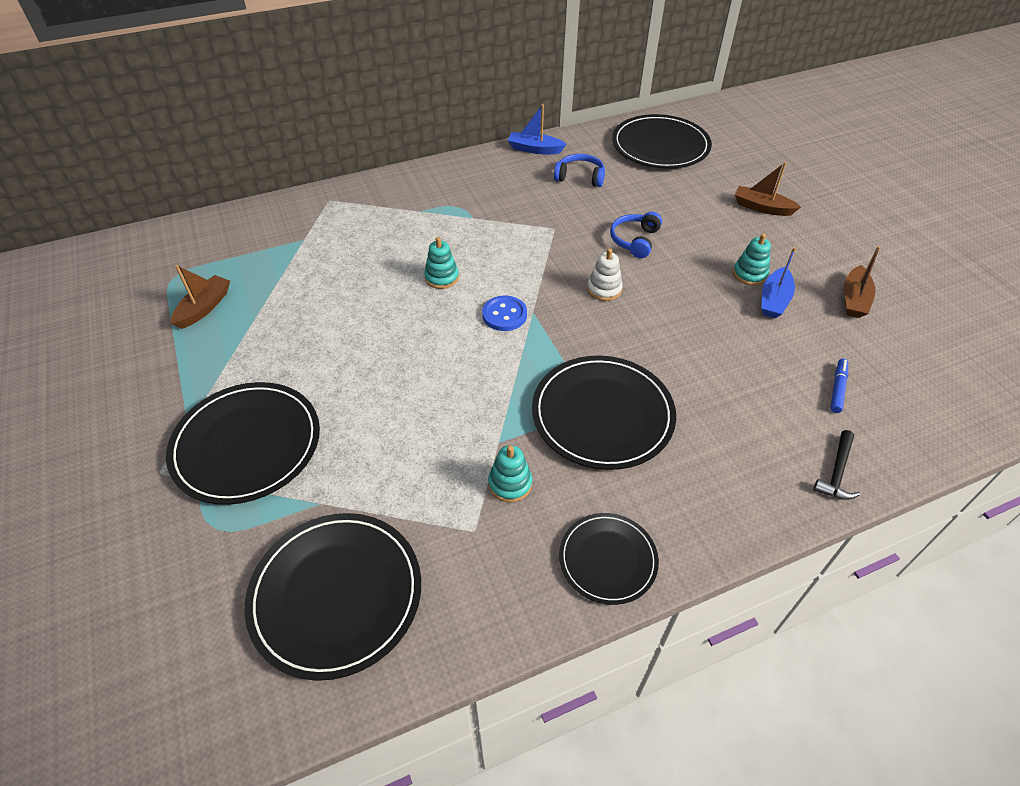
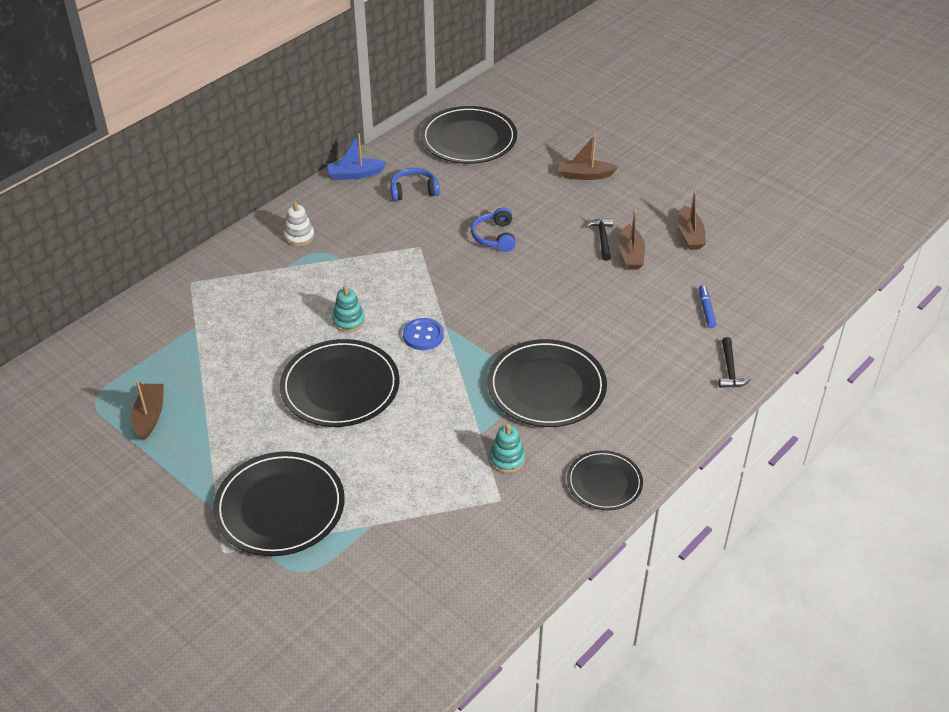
camera: 25 degrees left, 5 degrees down
black plate [244,513,421,681] -> black plate moved to [280,339,400,427]
white stacking toy [587,248,623,301] -> white stacking toy moved to [284,202,314,246]
turquoise stacking toy [733,234,771,286] -> black hammer [585,218,613,261]
blue boat [761,247,796,318] -> brown boat [619,209,645,270]

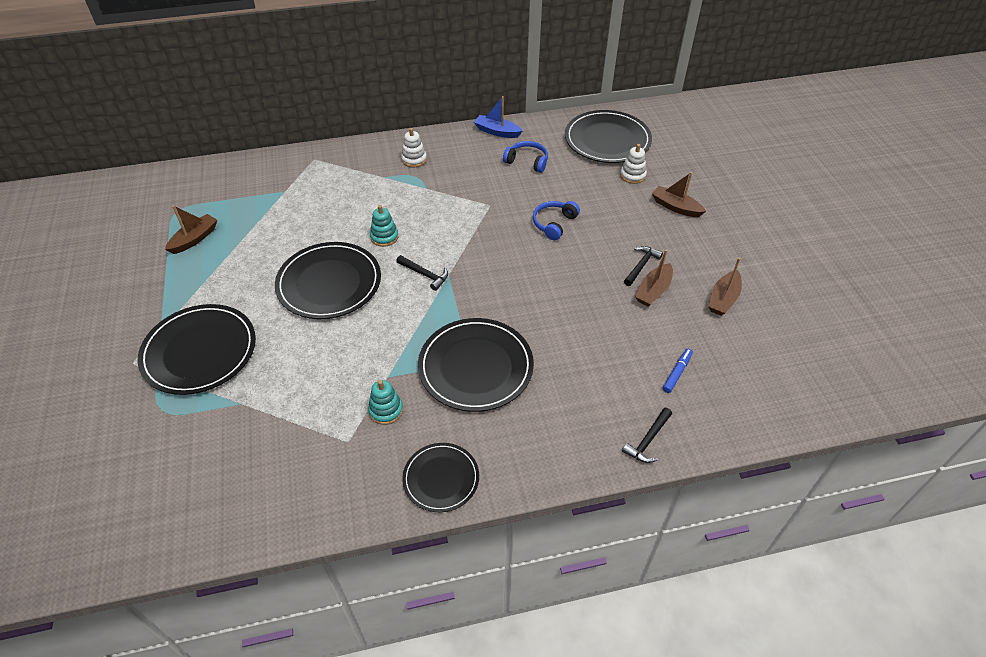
camera: 35 degrees right, 5 degrees up
blue button [403,318,444,350] -> black hammer [396,255,448,291]
none -> white stacking toy [620,144,647,184]

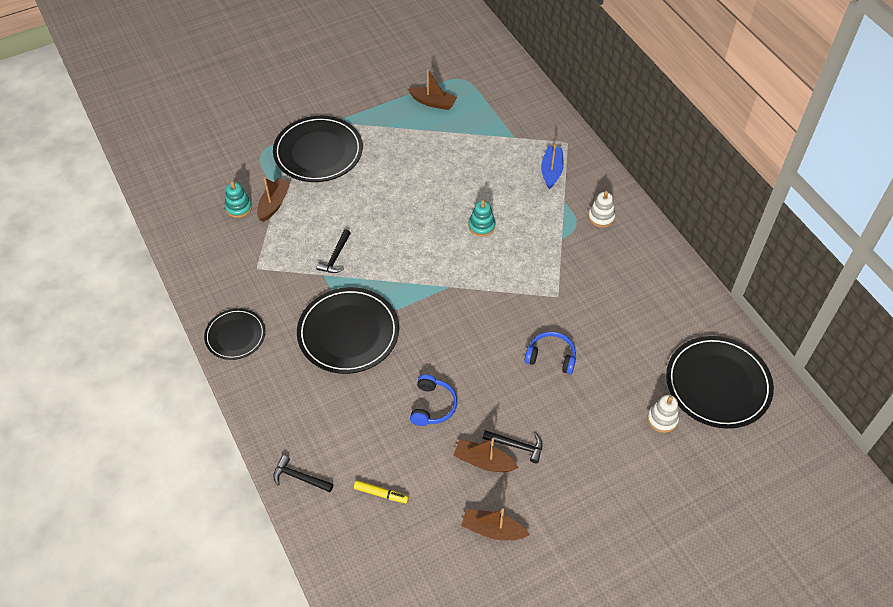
camera: 75 degrees right, 5 degrees up
black plate [275,242,381,319] -> none
turquoise stacking toy [368,380,403,425] -> turquoise stacking toy moved to [225,181,252,218]
black hammer [396,255,448,291] -> black hammer moved to [317,229,351,273]
blue boat [474,96,523,138] -> blue boat moved to [541,144,564,189]
blue headphones [503,141,548,173] -> blue headphones moved to [410,374,457,426]
brown boat [652,172,706,217] -> brown boat moved to [257,177,291,222]
blue marker [663,349,693,393] -> yellow marker [354,480,409,503]

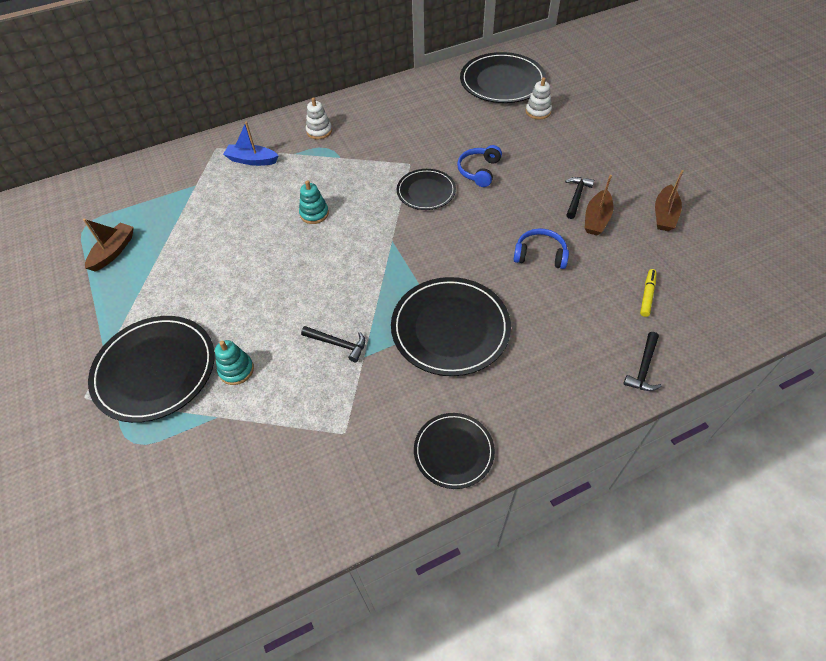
camera: 85 degrees left, 0 degrees up
turquoise stacking toy [225,181,252,218] -> turquoise stacking toy moved to [215,340,254,385]
brown boat [257,177,291,222] -> none
none -> black plate [397,169,456,210]

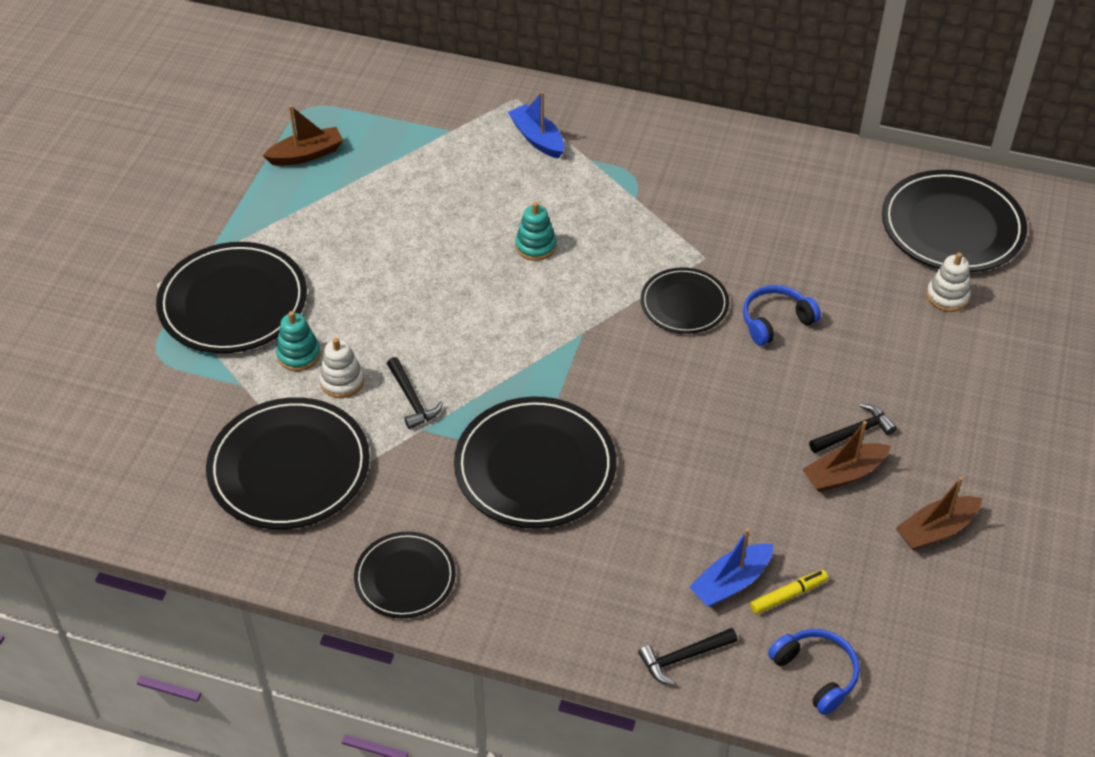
camera: 40 degrees right, 5 degrees down
white stacking toy [306,97,332,139] -> white stacking toy moved to [319,338,364,398]
blue headphones [513,229,569,269] -> blue headphones moved to [768,629,860,715]
none -> black plate [206,397,370,529]
none -> blue boat [689,529,774,607]

